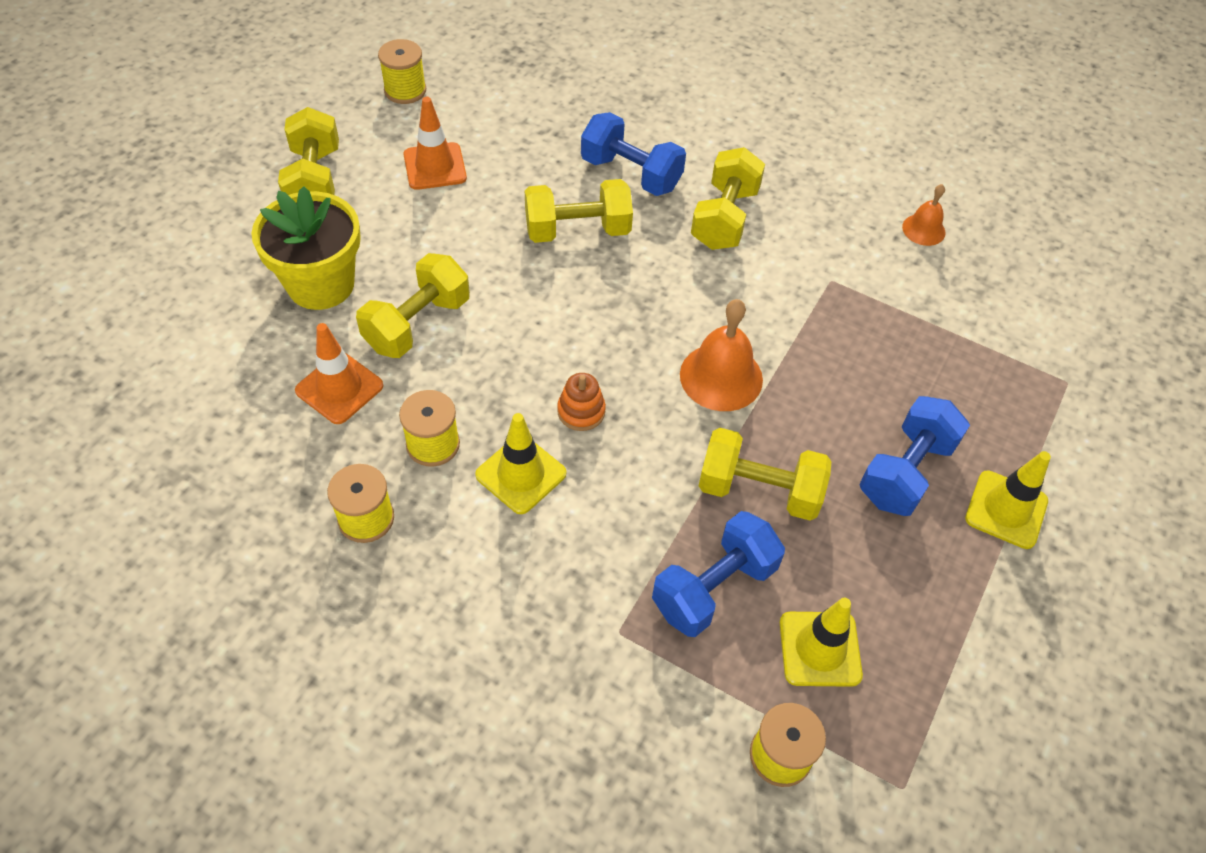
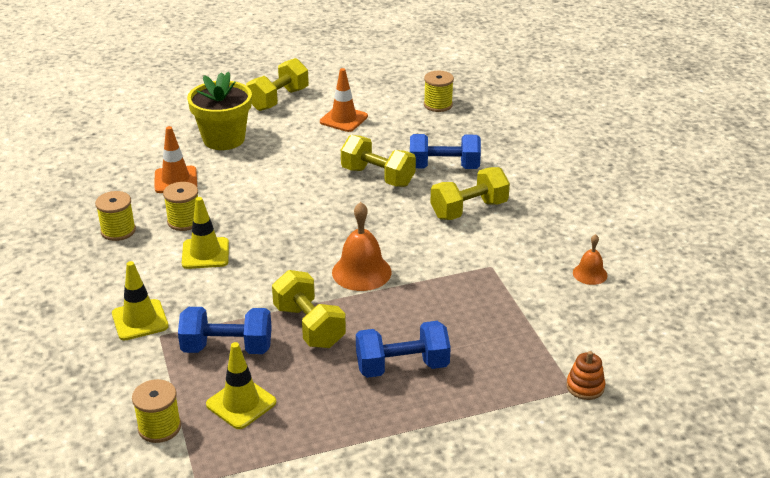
camera: 45 degrees right, 20 degrees down
yellow dumbbell [356,253,470,358] -> none
yellow spool [378,39,426,104] -> yellow spool moved to [424,71,454,112]
orange stacking toy [557,373,606,431] -> orange stacking toy moved to [566,351,605,400]
blue dumbbell [581,112,686,196] -> blue dumbbell turned 75 degrees counterclockwise [410,134,481,169]
yellow traffic cone [965,451,1051,549] -> yellow traffic cone moved to [112,261,169,340]

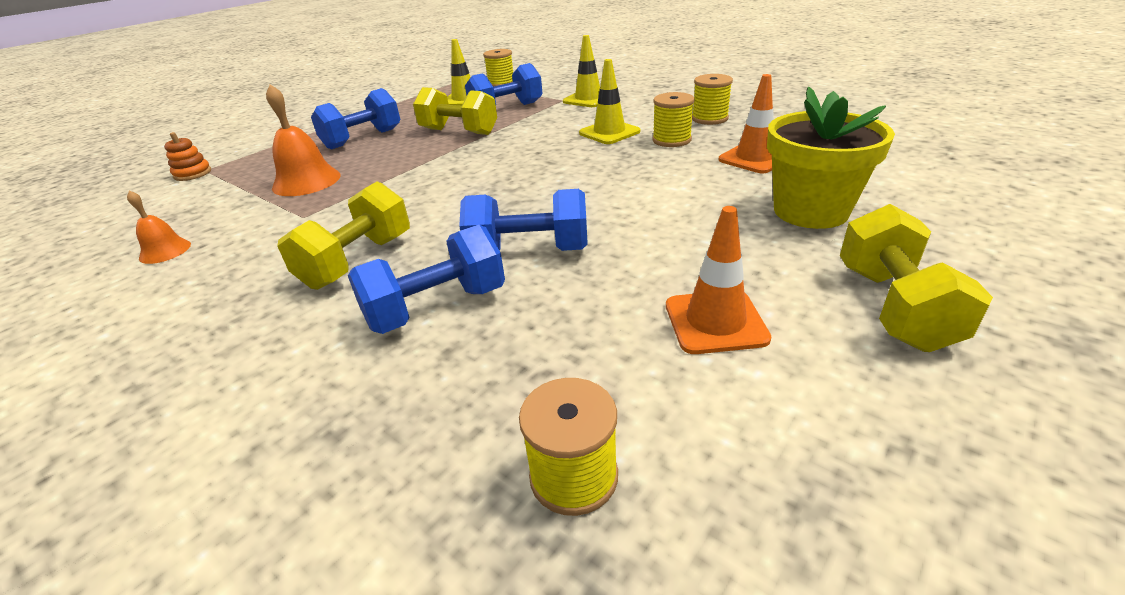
camera: 150 degrees right, 0 degrees up
orange bell [332,202,391,291] -> orange bell moved to [266,84,341,196]
yellow dumbbell [341,135,416,187] -> blue dumbbell [459,189,588,251]

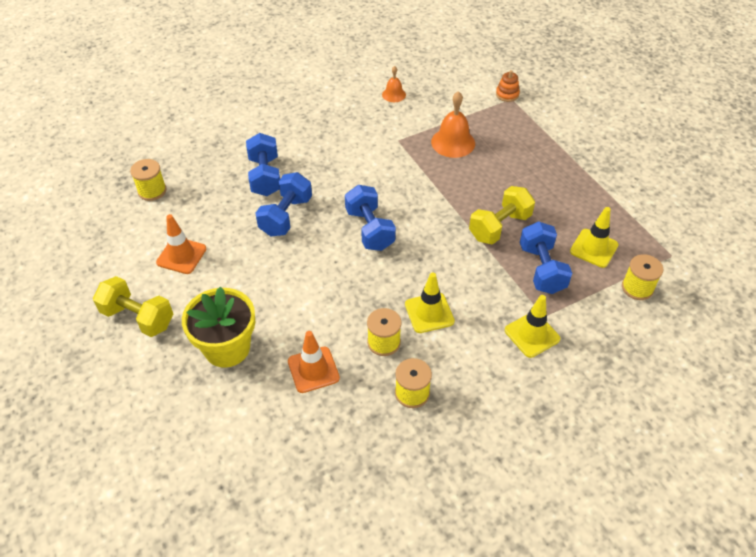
camera: 110 degrees right, 15 degrees up
yellow dumbbell [277,181,410,290] -> none
blue dumbbell [311,88,400,150] -> blue dumbbell moved to [345,185,396,251]

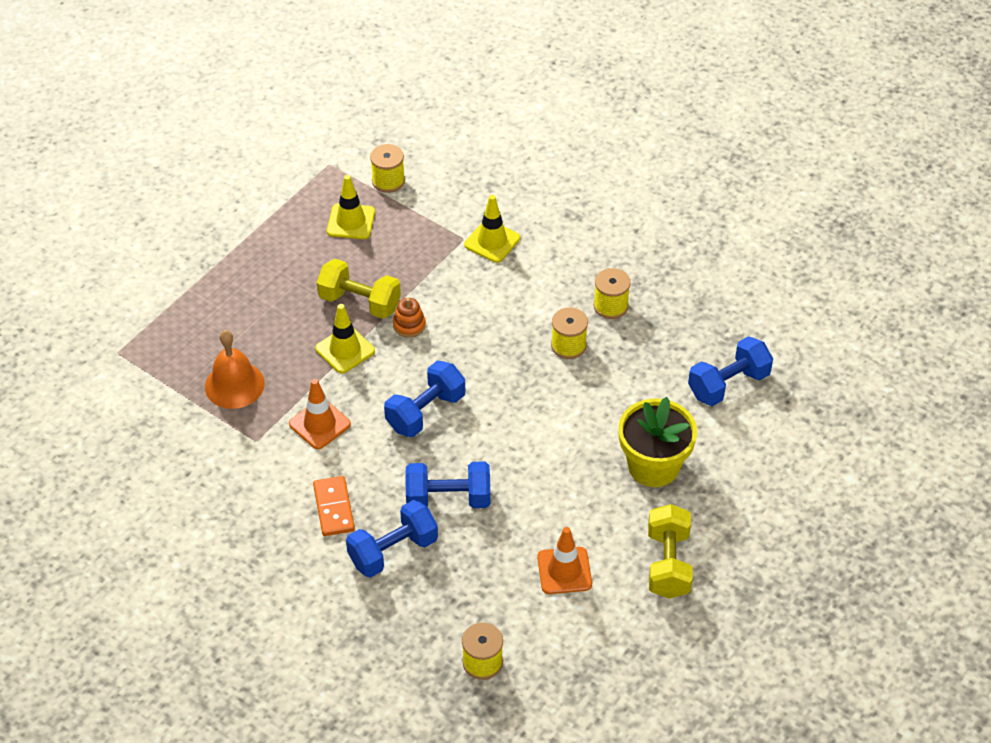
camera: 115 degrees left, 0 degrees up
orange traffic cone [288,331,340,393] -> orange traffic cone moved to [289,379,351,449]
orange bell [382,66,406,102] -> none
yellow traffic cone [405,272,455,333] -> yellow traffic cone moved to [315,304,375,374]
orange stacking toy [496,70,520,102] -> orange stacking toy moved to [393,298,426,338]
blue dumbbell [520,221,572,294] -> blue dumbbell moved to [688,336,773,406]
none -> orange domino [313,476,355,536]

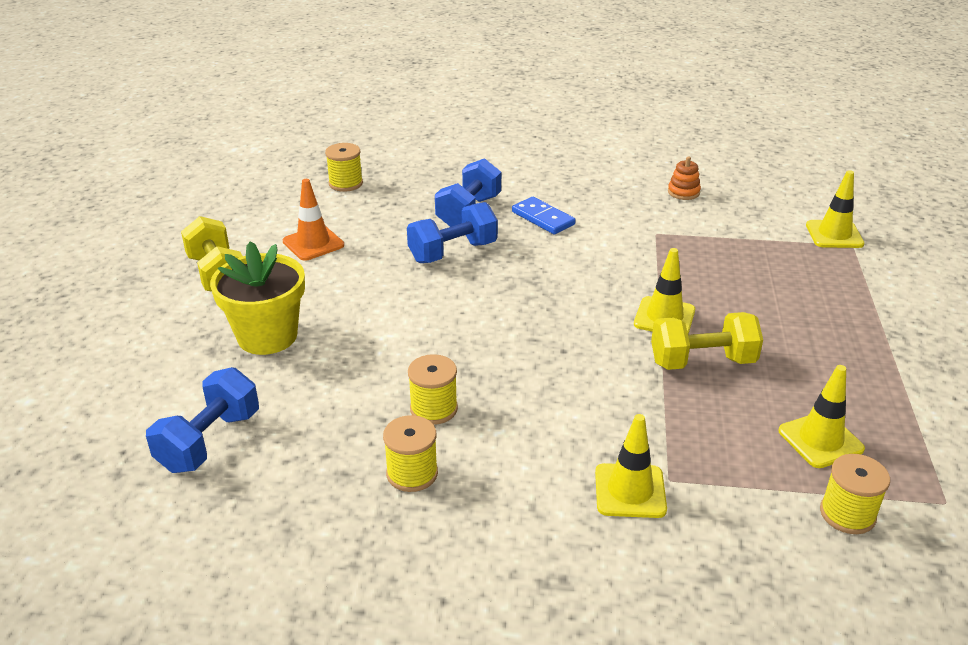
camera: 150 degrees right, 15 degrees down
orange bell [205,330,265,409] -> none
orange traffic cone [289,379,351,449] -> none
orange domino [313,476,355,536] -> blue domino [512,197,576,234]
blue dumbbell [384,361,465,437] -> none
orange stacking toy [393,298,426,338] -> orange stacking toy moved to [668,156,701,200]
none -> yellow traffic cone [806,170,865,248]

